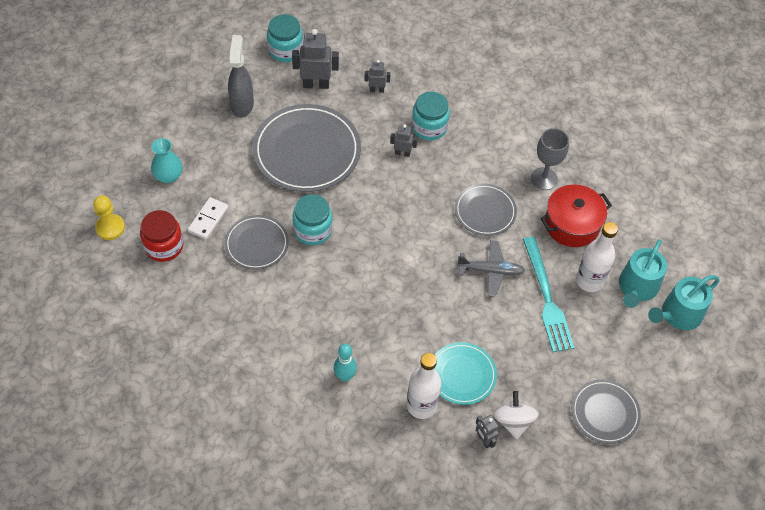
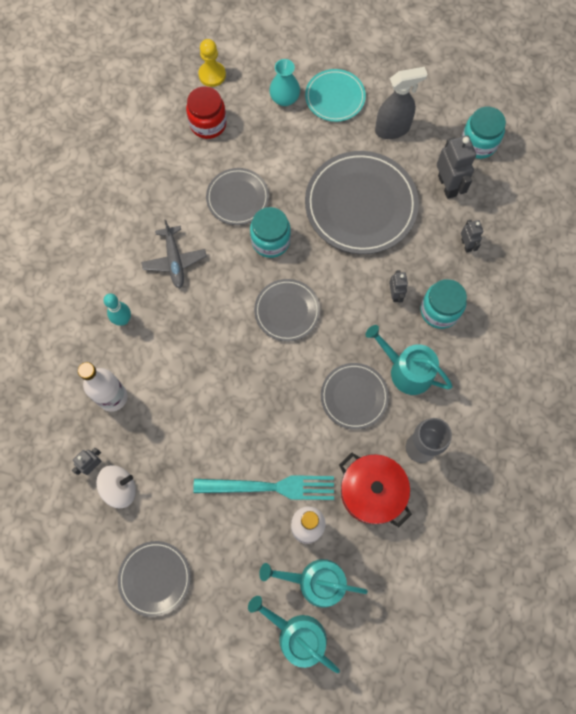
camera: 75 degrees right, 15 degrees up
white domino [188,197,228,240] -> none
turquoise plate [435,342,497,405] -> turquoise plate moved to [305,69,366,122]
grey plane [457,240,525,297] -> grey plane moved to [141,220,207,288]
turquoise fork [523,237,574,352] -> turquoise fork turned 150 degrees counterclockwise [193,475,334,500]
none -> grey plate [254,279,320,342]
none -> turquoise watering can [366,325,453,395]

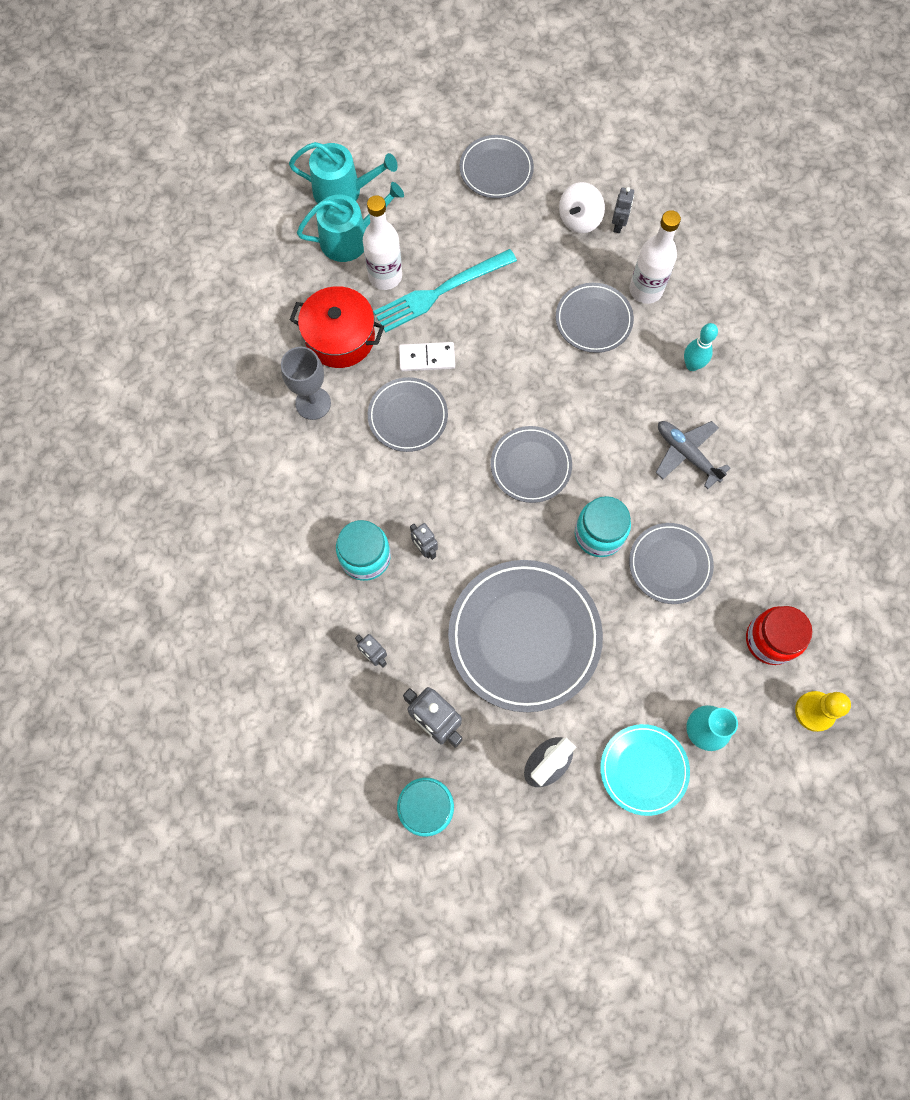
camera: 150 degrees right, 0 degrees up
turquoise watering can [366,325,453,395] -> none
none -> white domino [399,342,455,372]
none -> grey plate [556,283,634,353]

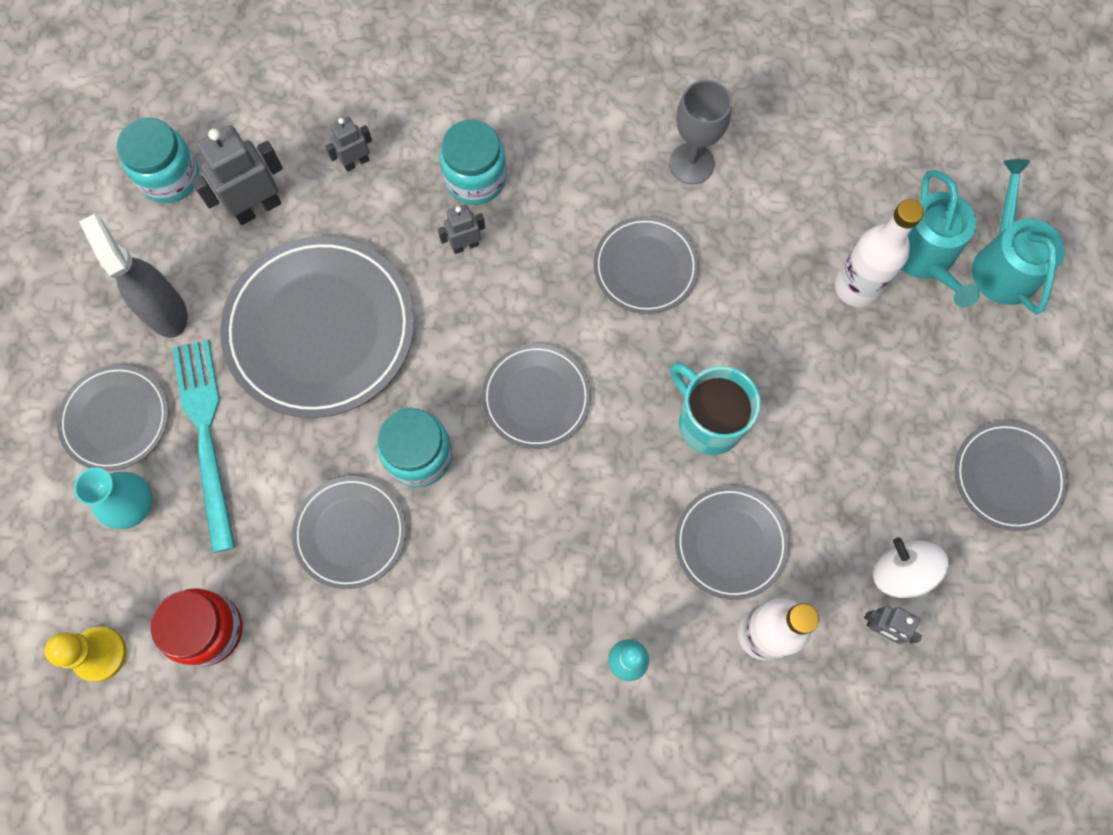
camera: 105 degrees right, 0 degrees up
turquoise watering can [289,142,398,203] -> turquoise watering can turned 150 degrees clockwise [972,159,1065,314]
red pot [289,286,384,368] -> none
turquoise fork [373,249,517,332] -> turquoise fork moved to [173,340,235,553]
white domino [399,342,455,372] -> none
turquoise plate [600,724,690,816] -> grey plate [57,365,169,471]
grey plane [656,421,730,489] -> none
none -> turquoise mug [670,362,761,455]

